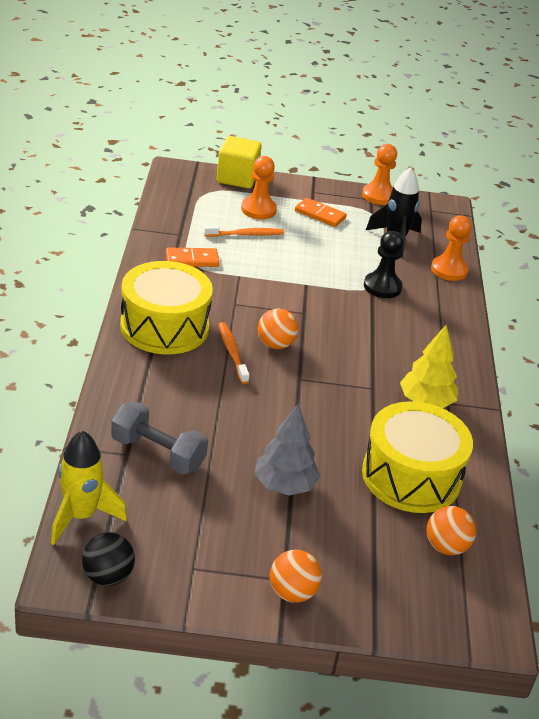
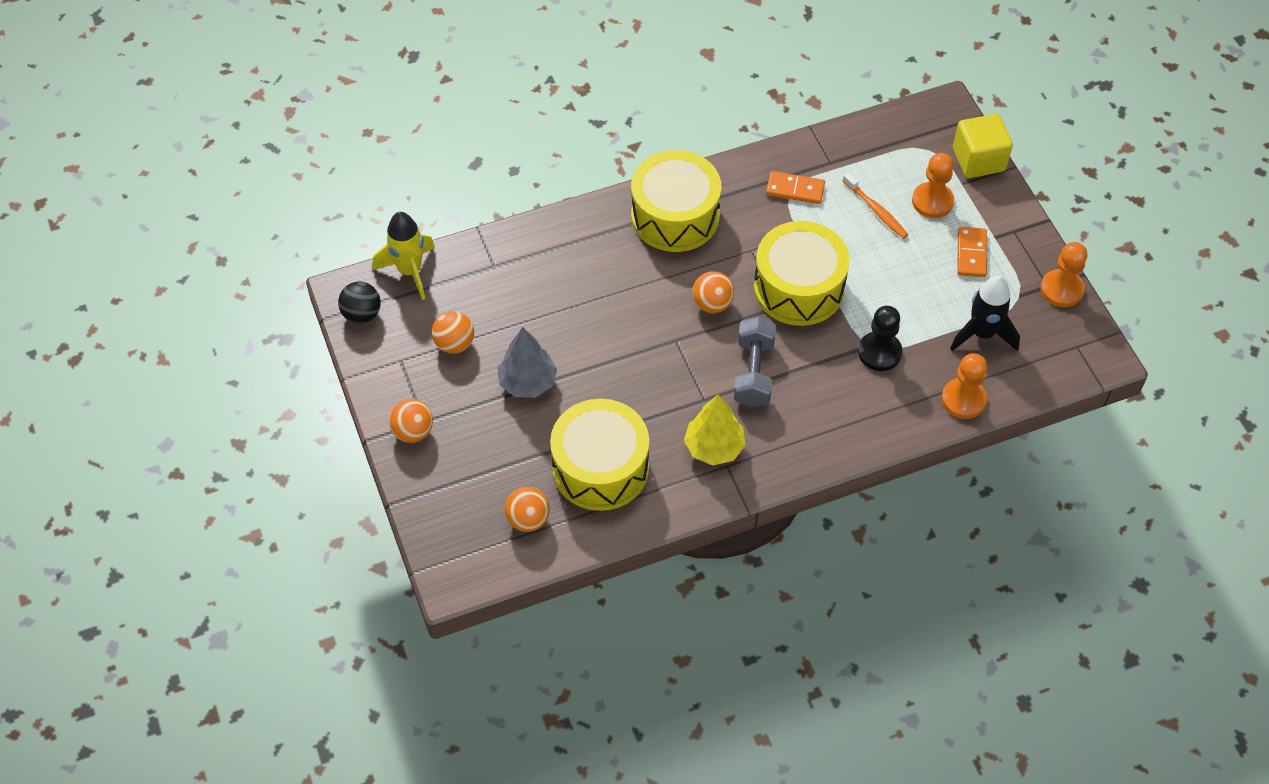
camera: 70 degrees right, 20 degrees up
grey dumbbell [111,402,208,475] -> grey dumbbell moved to [734,316,776,408]
orange domino [166,248,219,267] -> orange domino turned 45 degrees counterclockwise [766,171,825,204]
orange toothbrush [218,322,249,384] -> none
none -> orange ball [432,311,474,354]
none -> yellow drum [754,221,850,326]

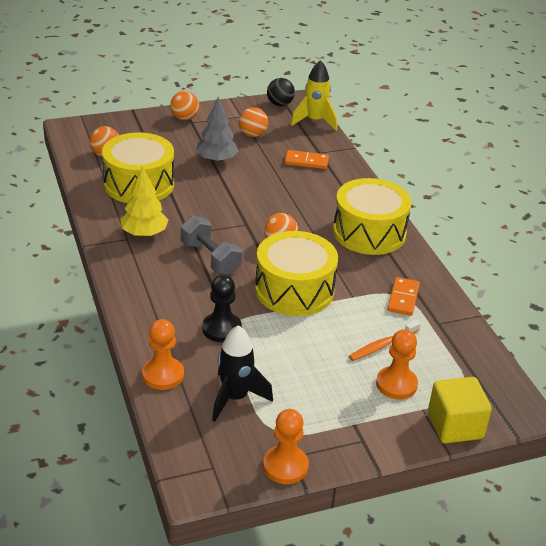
camera: 90 degrees right, 20 degrees down
grey dumbbell [734,316,776,408] -> grey dumbbell turned 45 degrees clockwise [181,215,242,275]
orange domino [957,227,987,277] -> orange domino moved to [285,150,329,169]

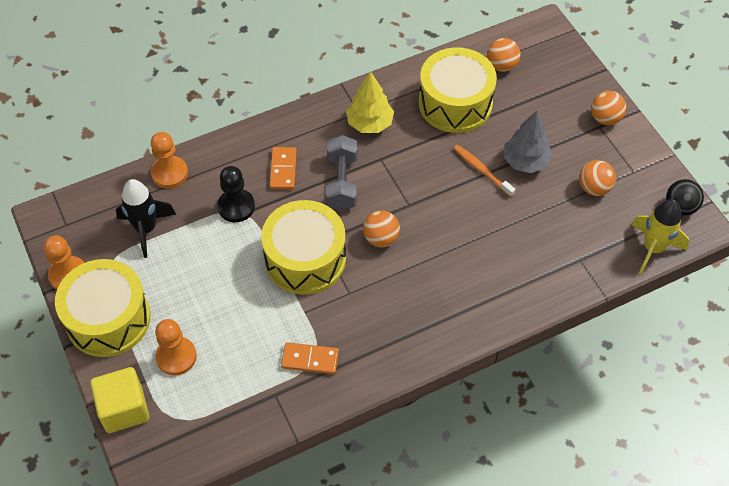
camera: 85 degrees right, 20 degrees up
grey dumbbell [181,215,242,275] -> grey dumbbell turned 45 degrees counterclockwise [326,135,357,211]
orange domino [285,150,329,169] -> orange domino moved to [270,147,297,190]
yellow drum [333,178,412,255] -> yellow drum moved to [55,259,151,357]
orange toothbrush [349,320,421,361] -> orange toothbrush moved to [453,145,516,197]

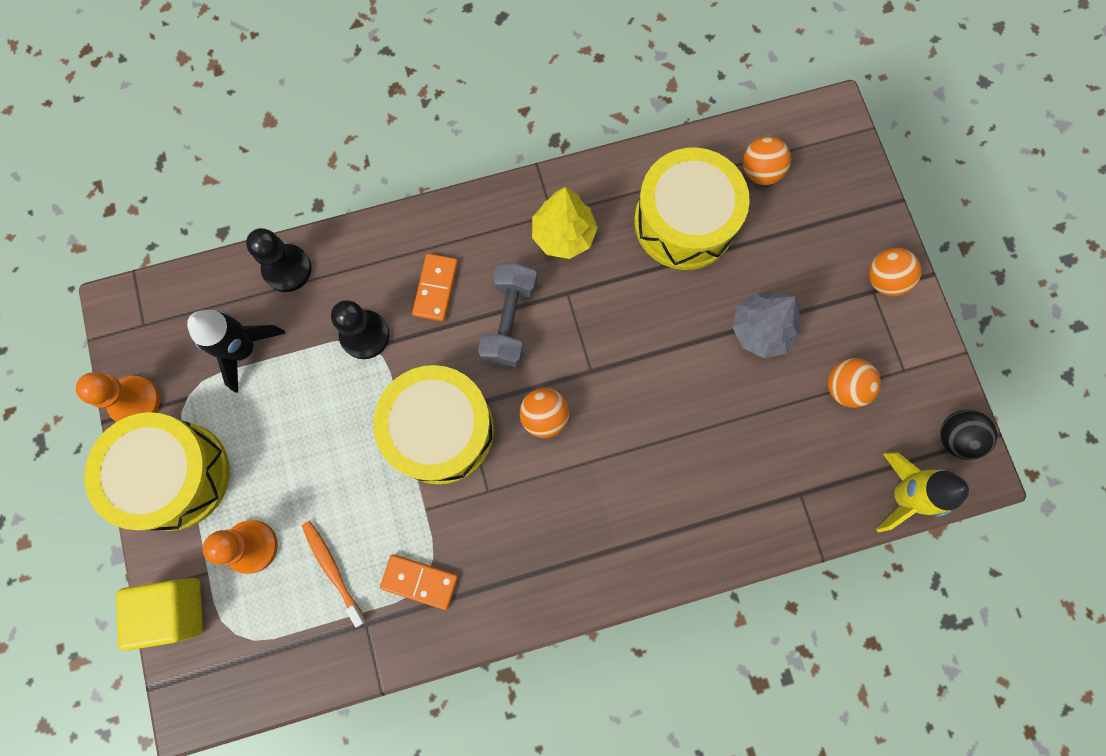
camera: 10 degrees right, 20 degrees up
orange pawn [151,132,188,188] -> black pawn [246,228,312,292]
orange toothbrush [453,145,516,197] -> orange toothbrush moved to [302,521,366,627]

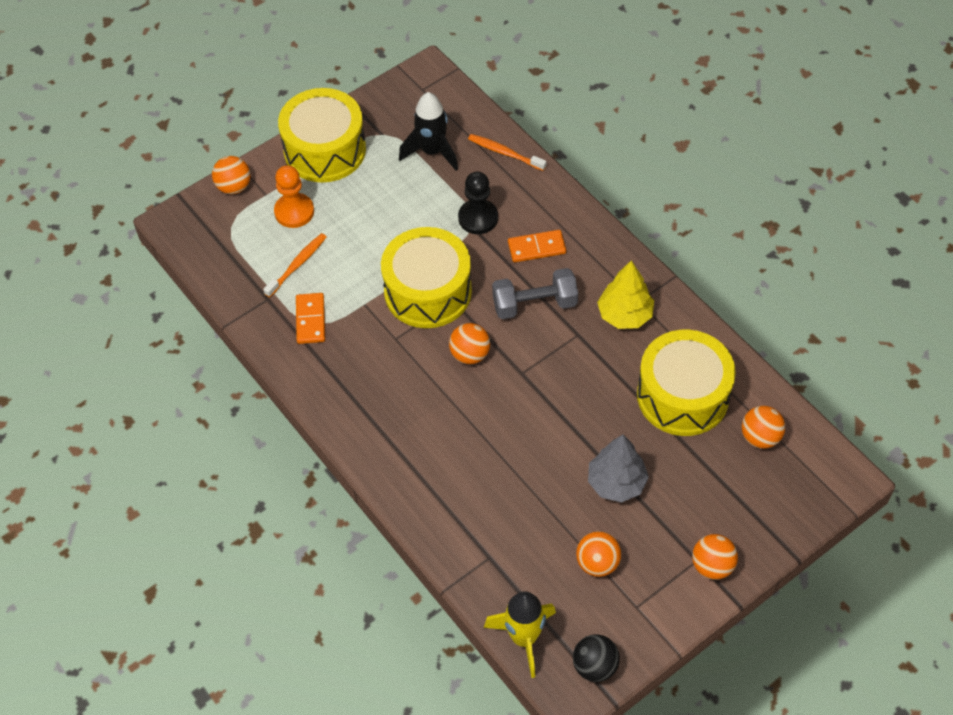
camera: 70 degrees right, 20 degrees down
orange pawn [76,372,160,422] -> none
yellow cube [116,578,203,651] -> orange ball [212,156,251,194]
black pawn [246,228,312,292] -> orange toothbrush [468,134,547,171]

